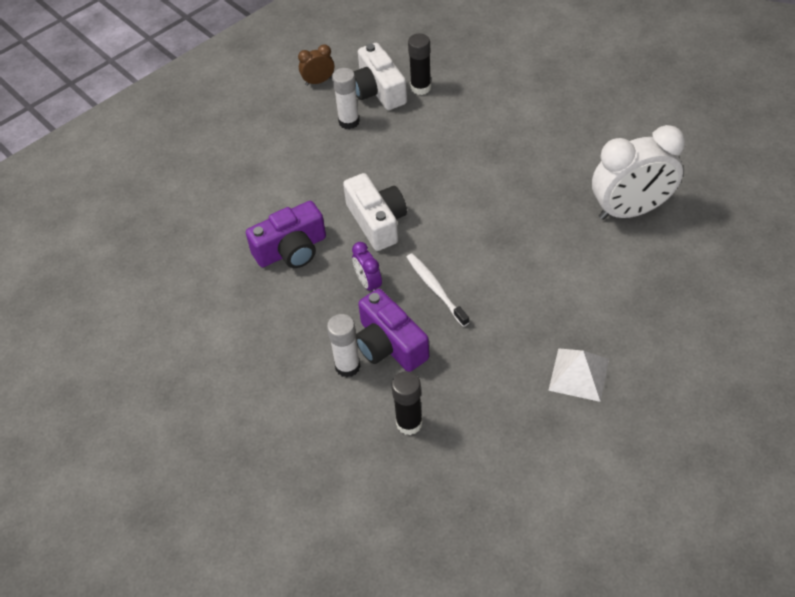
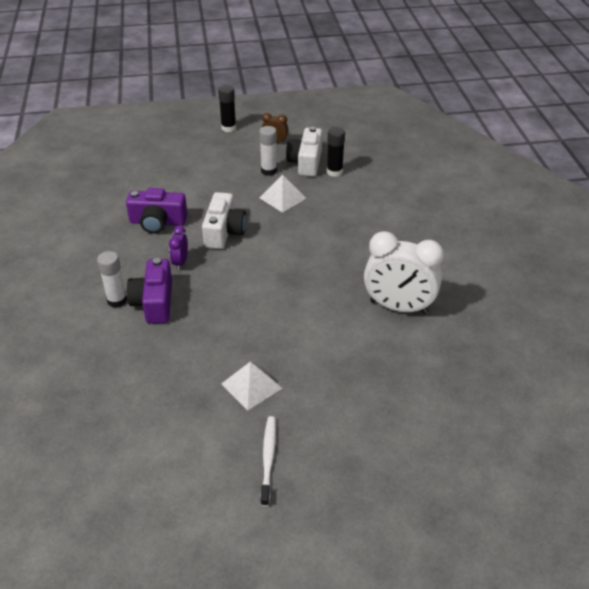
camera: 30 degrees right, 10 degrees down
black glue stick [392,371,423,435] -> black glue stick moved to [218,85,236,132]
white toothbrush [407,253,469,327] -> white toothbrush moved to [260,416,276,506]
none -> white pyramid [260,175,307,213]

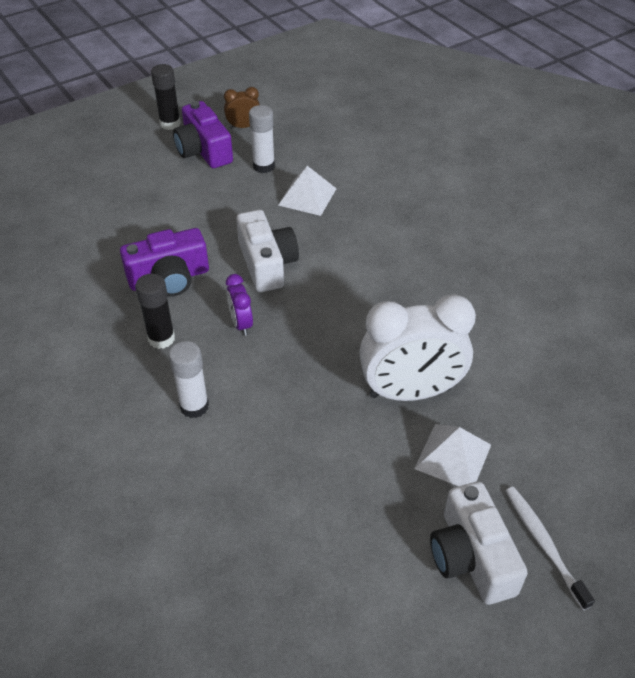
camera: 25 degrees left, 5 degrees up
purple camera [127,258,172,324] -> purple camera moved to [173,101,233,168]
white camera [286,126,322,176] -> white camera moved to [430,481,528,605]
black glue stick [327,127,345,177] -> black glue stick moved to [135,274,175,349]
white clock [364,231,444,314] -> white clock moved to [359,294,476,401]

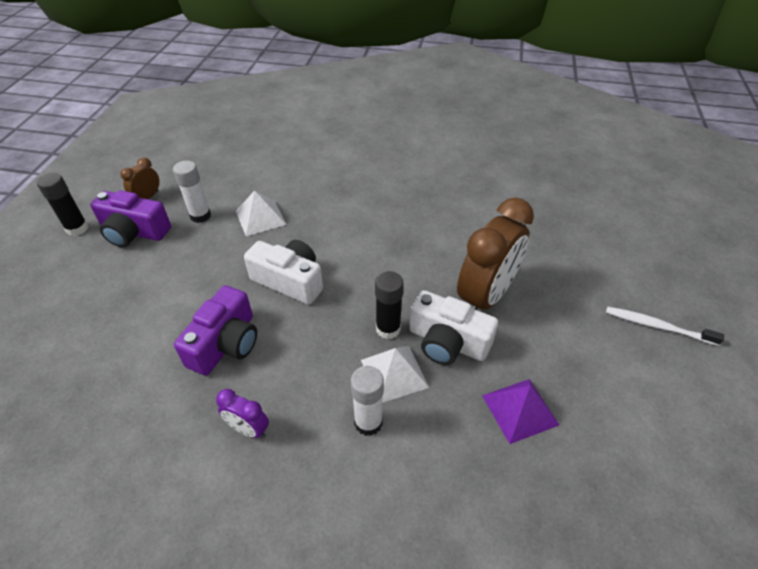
camera: 45 degrees left, 0 degrees up
black glue stick [135,274,175,349] -> black glue stick moved to [375,271,404,339]
purple clock [226,274,253,336] -> purple clock moved to [216,389,269,438]
white clock [359,294,476,401] -> brown clock [457,198,534,310]
white pyramid [414,424,491,486] -> white pyramid moved to [361,346,429,403]
white camera [430,481,528,605] -> white camera moved to [409,290,498,365]
none -> purple pyramid [482,379,559,444]

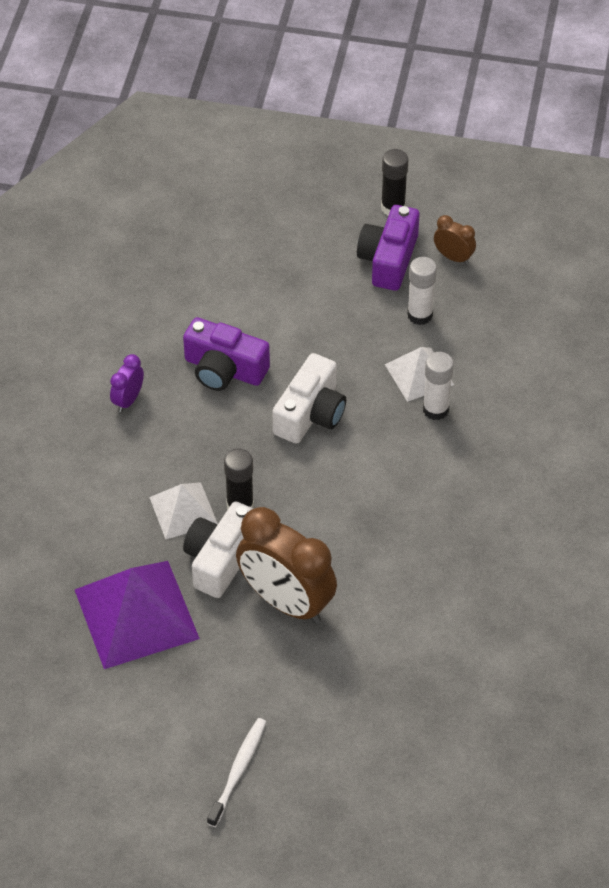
camera: 90 degrees right, 5 degrees up
white glue stick [351,366,384,436] -> white glue stick moved to [423,352,454,420]
purple pyramid [482,379,559,444] -> purple pyramid [75,561,200,669], size x1.76

